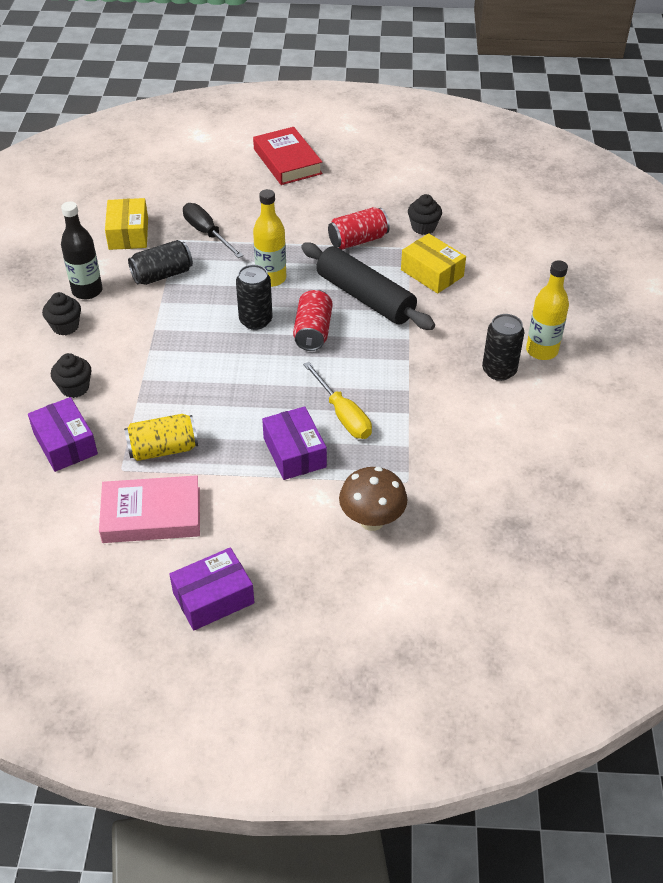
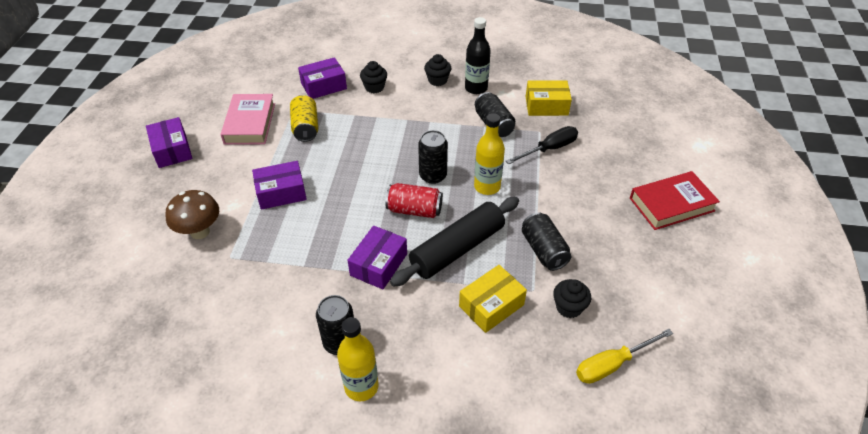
camera: 95 degrees right, 0 degrees up
yellow screwdriver [303,362,372,439] -> yellow screwdriver moved to [576,329,673,384]
red can [328,207,390,250] -> black can [522,213,571,271]
none -> purple box [348,226,407,289]

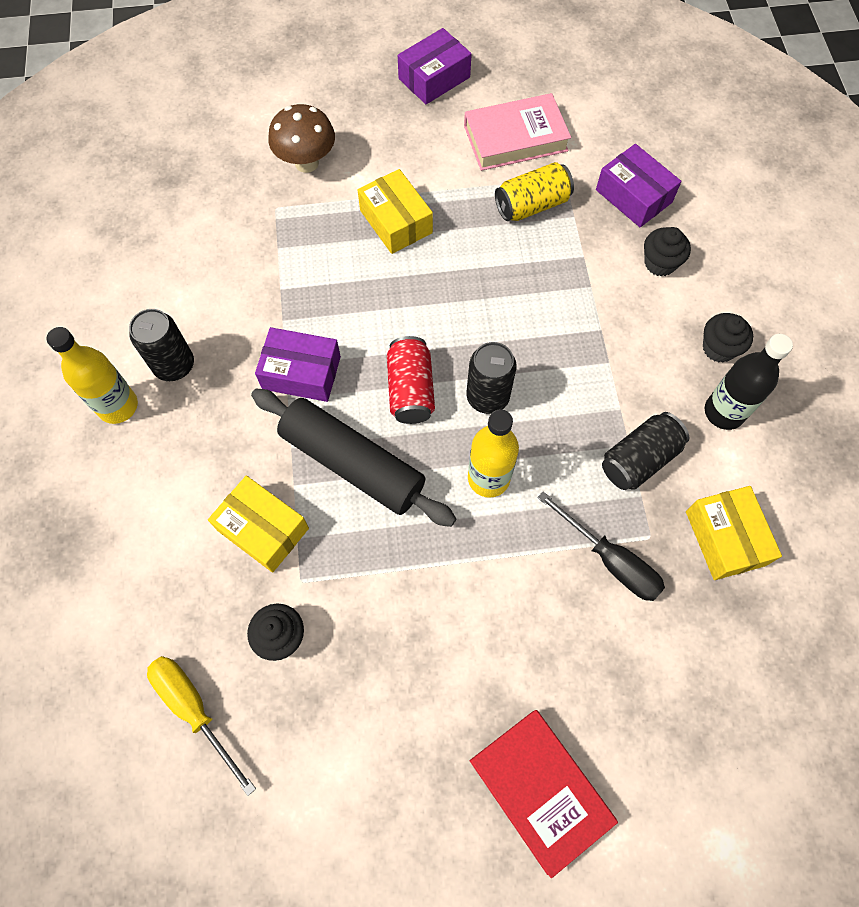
camera: 75 degrees right, 20 degrees up
purple box [252,161,307,210] -> yellow box [358,169,433,254]
black can [522,213,571,271] -> none

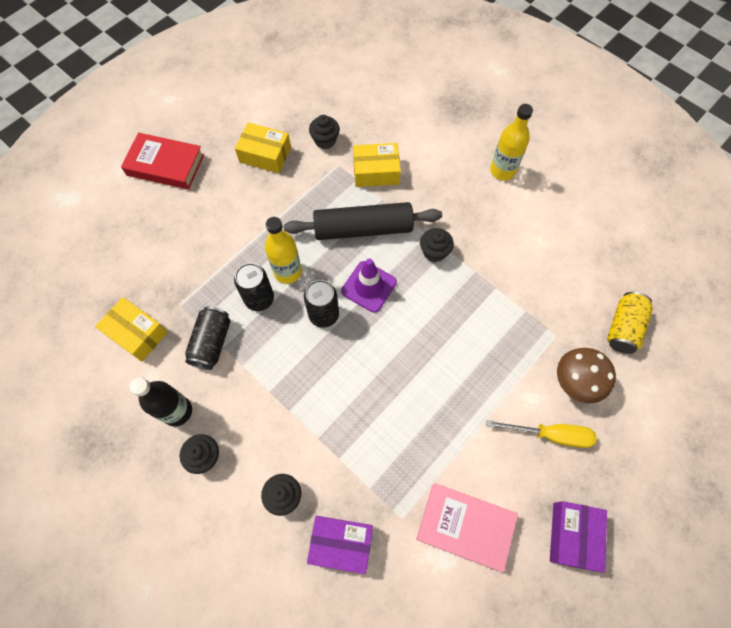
camera: 140 degrees right, 0 degrees up
black can [129,309,194,381] -> black can moved to [234,263,274,311]
yellow screwdriver [147,656,256,796] -> yellow screwdriver moved to [486,420,597,448]
purple box [255,327,341,402] -> black cupcake [420,228,454,262]
yellow box [358,169,433,254] -> yellow box moved to [235,122,291,173]
red can [387,336,435,424] -> purple traffic cone [341,258,397,313]
pink book [464,93,571,171] -> pink book turned 75 degrees clockwise [416,483,518,572]
yellow can [495,162,574,221] -> yellow can moved to [607,292,653,354]
black screwdriver [537,491,665,601] -> none

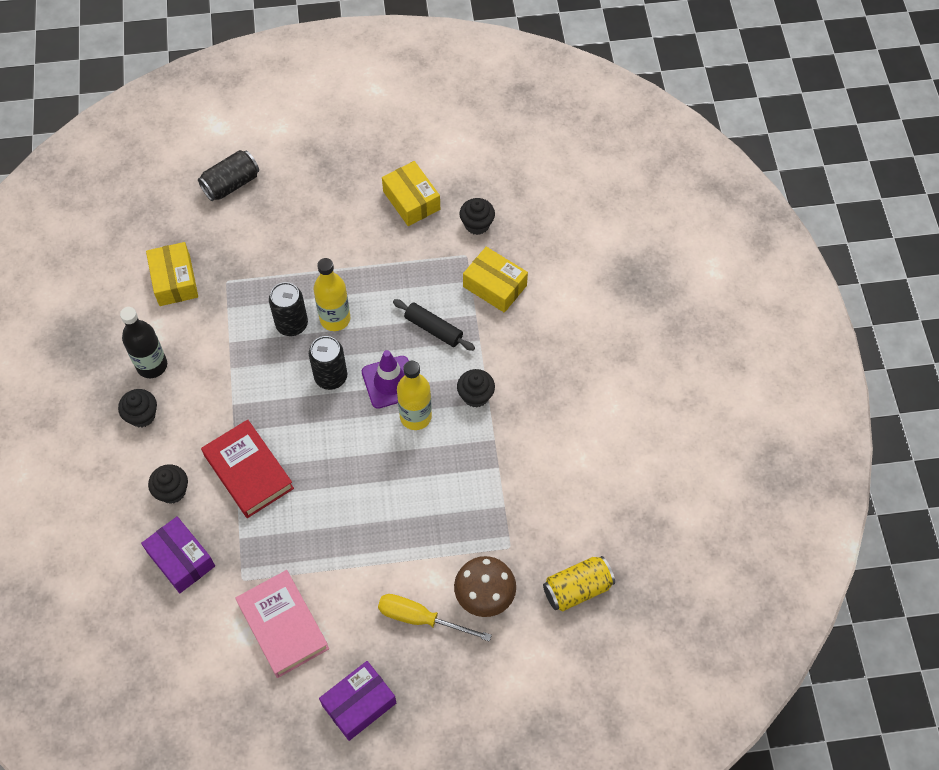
camera: 40 degrees right, 5 degrees down
red book [121,133,204,189] -> red book moved to [201,420,294,518]
black can [185,306,231,370] -> black can moved to [198,150,259,201]
black rolling pin [284,202,442,240] -> black rolling pin [393,299,475,351], size x0.55
yellow screwdriver [486,420,597,448] -> yellow screwdriver turned 150 degrees clockwise [378,594,492,642]
yellow bottle [490,104,533,180] -> yellow bottle moved to [397,361,432,430]

